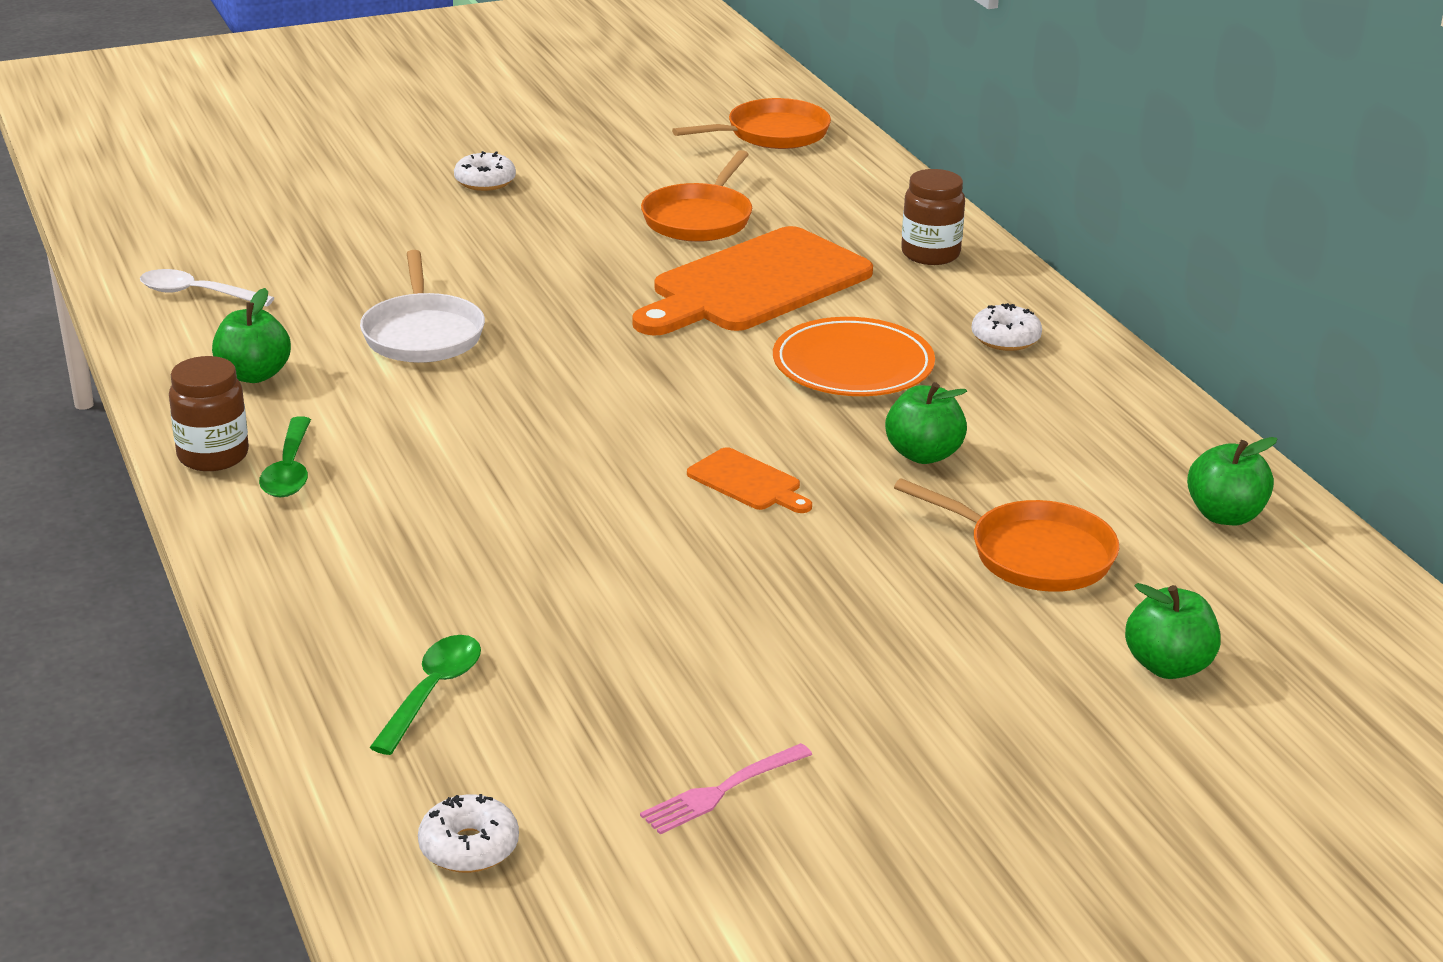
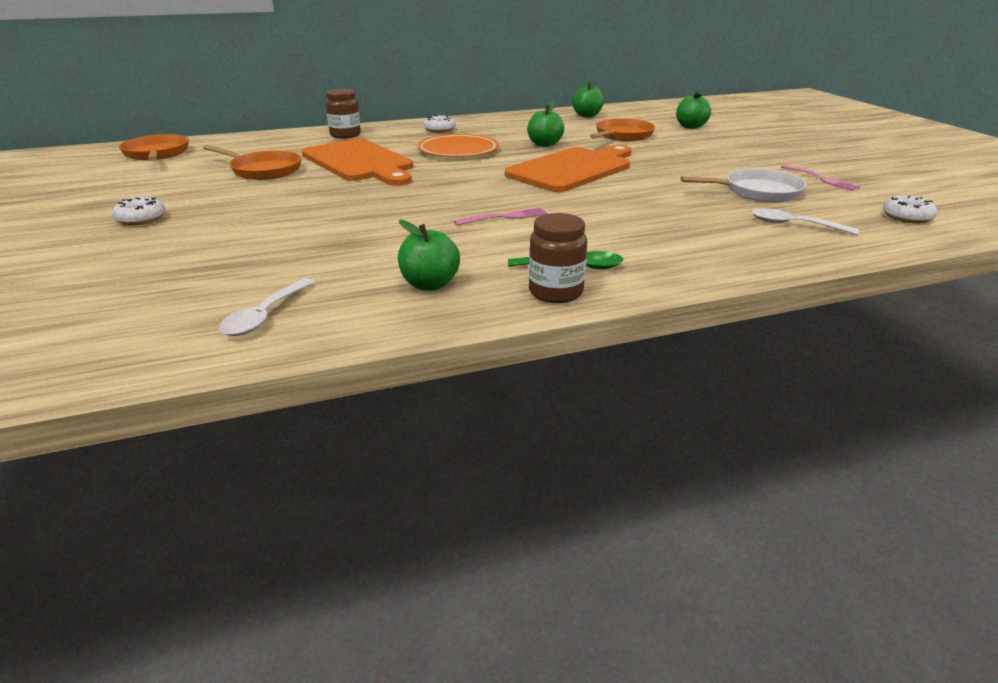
camera: 85 degrees left, 0 degrees up
white pan [360,250,485,363] -> white pan moved to [681,169,807,202]
green spoon [369,635,481,755] -> white spoon [751,208,859,235]
orange cutting board [687,447,812,513] -> orange cutting board [505,145,632,192], size x2.29
none -> pink fork [454,208,547,225]

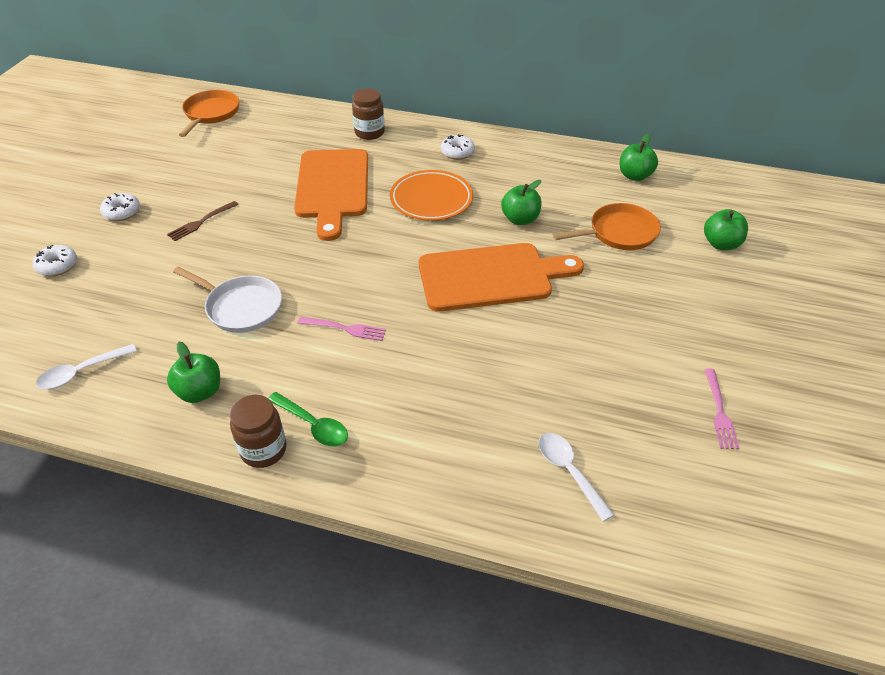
camera: 35 degrees right, 15 degrees up
orange pan [203,145,302,180] -> none
white pan [681,169,807,202] -> white pan moved to [173,266,282,333]
white donut [883,196,937,224] -> white donut moved to [33,245,77,276]
none -> brown fork [167,201,239,241]

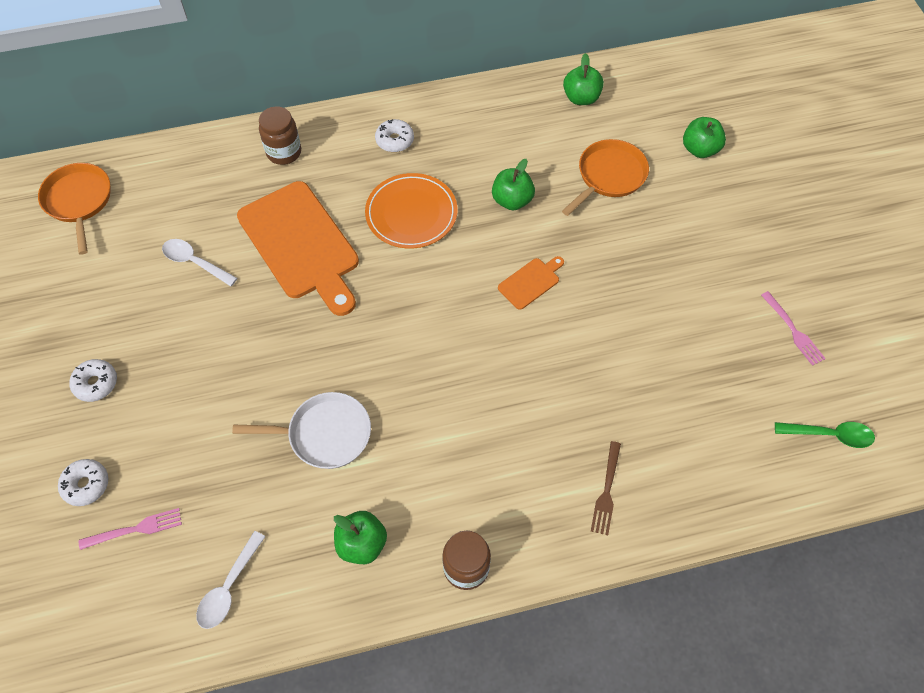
camera: 30 degrees left, 15 degrees up
brown fork [167,201,239,241] -> brown fork moved to [591,441,621,535]
green spoon [268,392,348,446] -> green spoon moved to [775,422,875,448]
pink fork [297,317,386,341] -> pink fork moved to [79,508,182,550]
orange cutting board [419,243,584,312] -> orange cutting board [498,256,564,310], size x0.44
white spoon [539,433,614,522] -> white spoon moved to [162,239,238,286]

